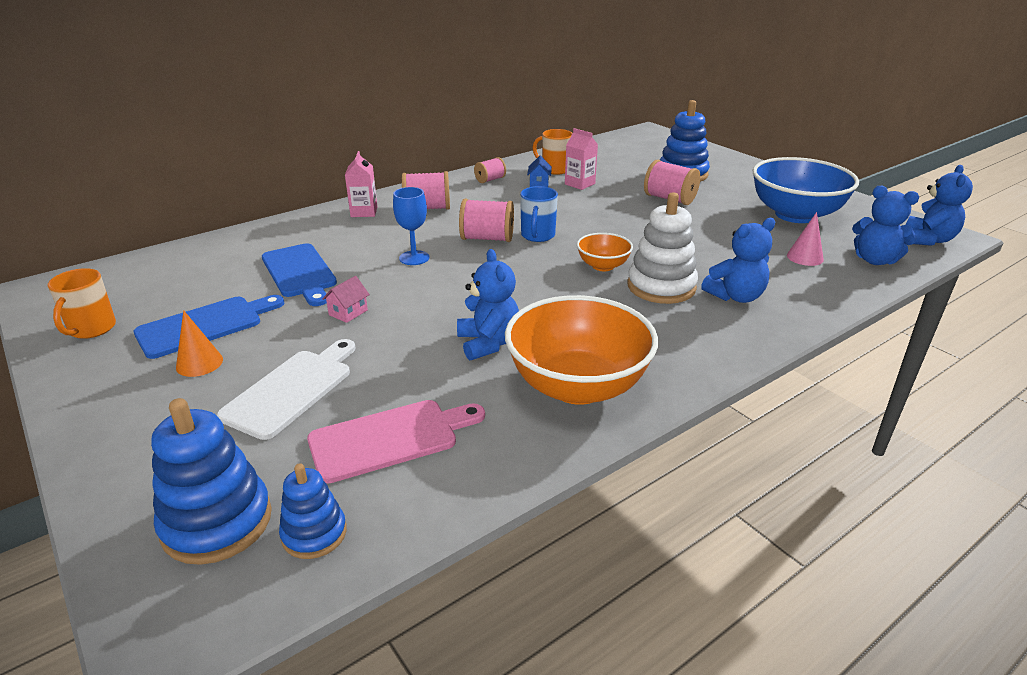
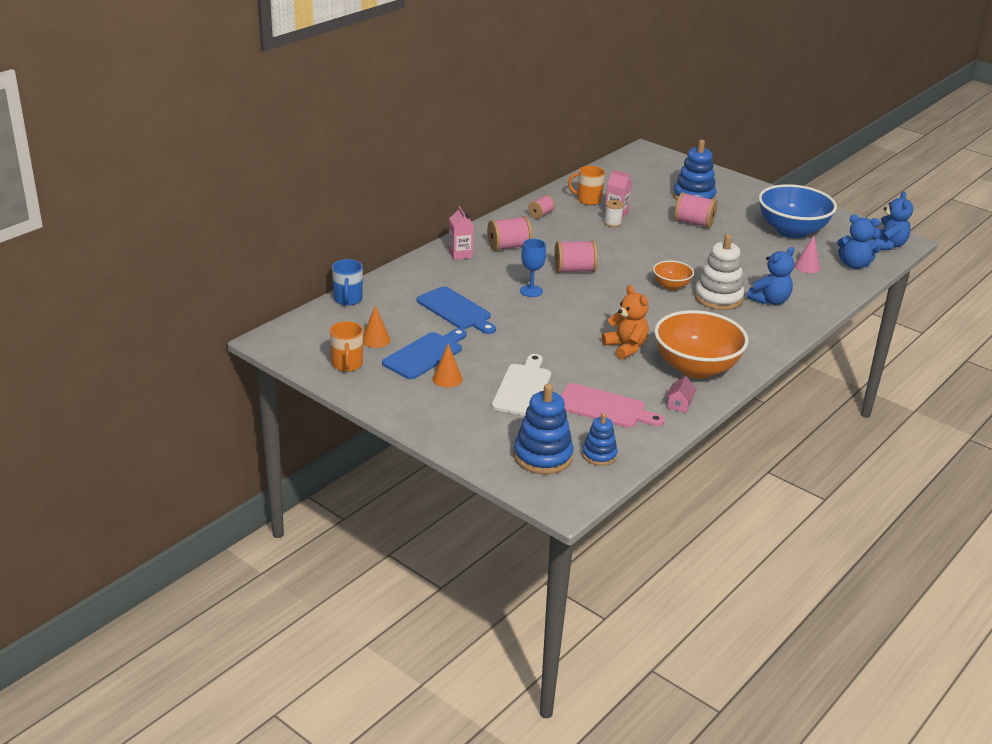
camera: 15 degrees left, 0 degrees up
pink cutting board [307,400,485,483] -> pink cutting board turned 60 degrees clockwise [560,383,665,428]
pink house [322,276,370,323] -> pink house moved to [666,376,697,413]
blue teddy bear [457,249,519,360] -> orange teddy bear [602,285,649,360]
blue mug [520,186,558,242] -> blue mug moved to [332,259,363,306]
blue house [527,156,552,187] -> none
none -> orange cone [363,305,390,348]
none -> white spool [604,200,624,227]

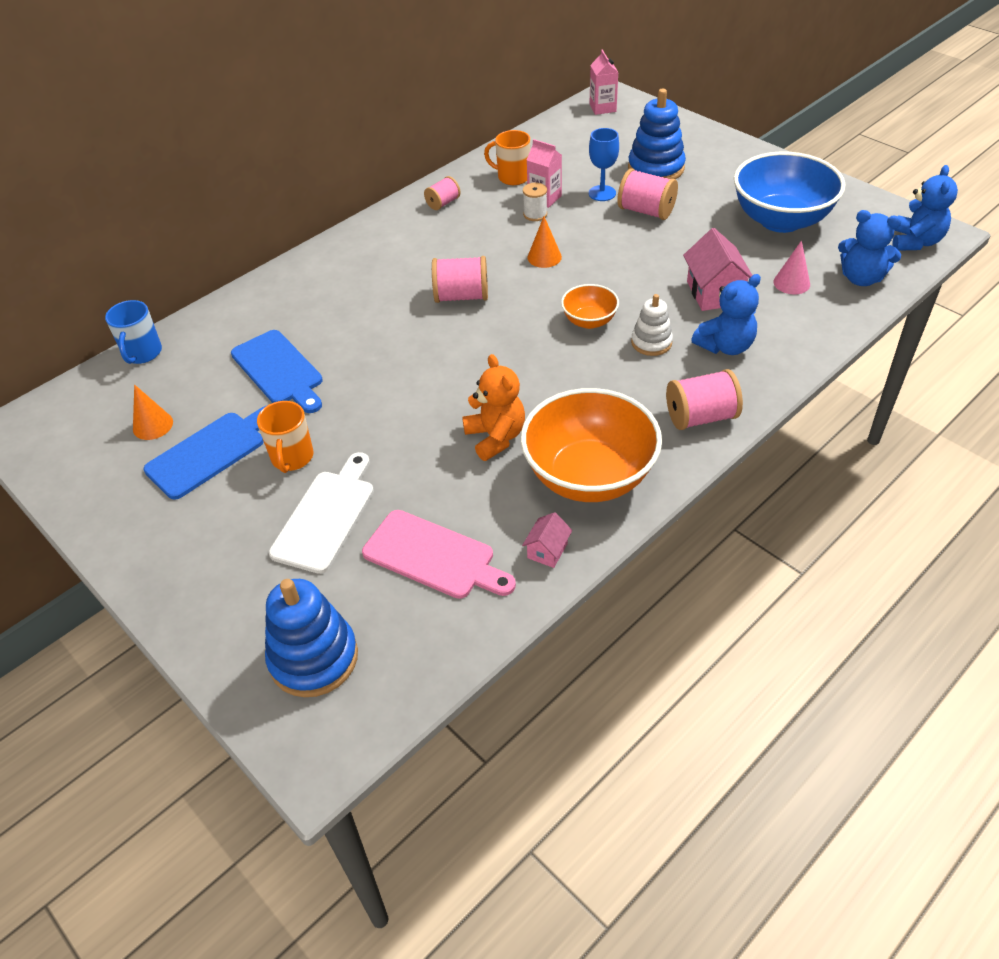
camera: 10 degrees right, 15 degrees up
orange mug [330,321,363,372] -> orange mug moved to [257,401,313,473]
orange cone [432,343,463,388] -> orange cone moved to [527,216,562,268]
pink carton [448,206,474,260] -> pink carton moved to [589,49,619,115]
pink spool [487,216,532,251] -> pink spool moved to [666,369,743,430]
blue goblet [520,239,546,297] -> blue goblet moved to [589,128,619,201]
blue stacking toy [582,413,618,466] -> none
white stacking toy [694,234,744,310] -> white stacking toy [631,294,673,356], size x0.59
none -> pink house [683,228,752,311]

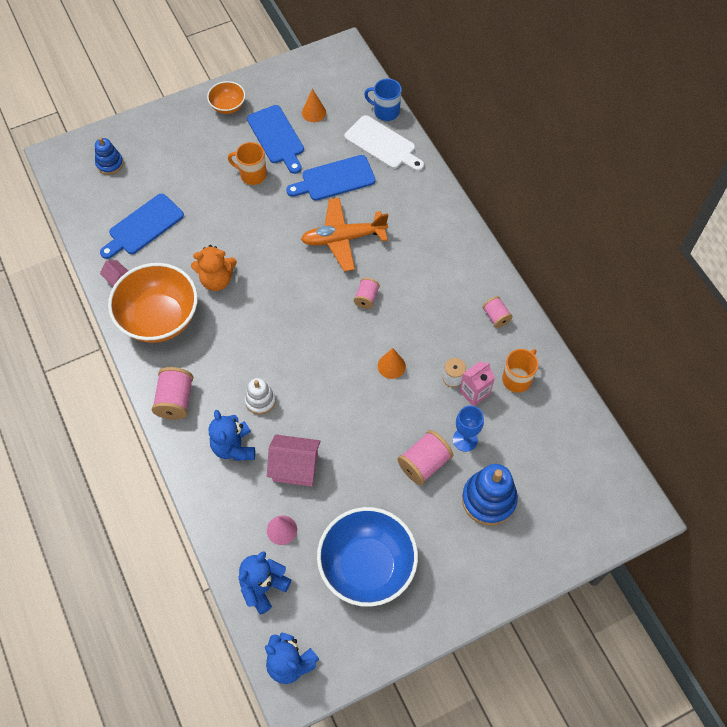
camera: 105 degrees right, 15 degrees up
blue stacking toy [265,579,358,697] -> blue stacking toy [95,137,123,175], size x0.59
white cutting board [269,452,374,574] -> white cutting board moved to [344,115,424,171]
pink cutting board [362,510,516,599] -> blue cutting board [100,194,184,259]
pink spool [432,256,488,303] -> pink spool [354,278,380,309], size x0.61
orange bowl [561,284,619,329] -> orange bowl moved to [207,81,245,114]
pink carton [589,49,619,115] -> none
none -> orange plane [301,198,388,271]

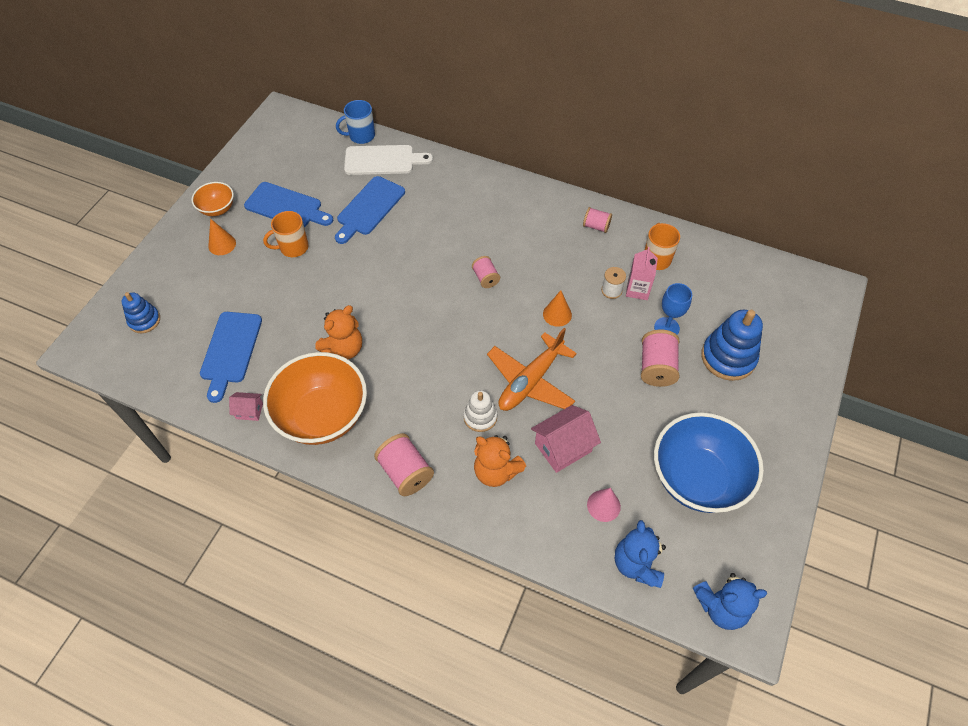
camera: 40 degrees left, 5 degrees down
blue teddy bear [209,410,255,461] -> orange teddy bear [474,435,526,487]
orange plane [301,198,388,271] -> orange plane moved to [487,328,577,411]
orange cone [302,89,326,122] -> orange cone moved to [208,219,236,255]

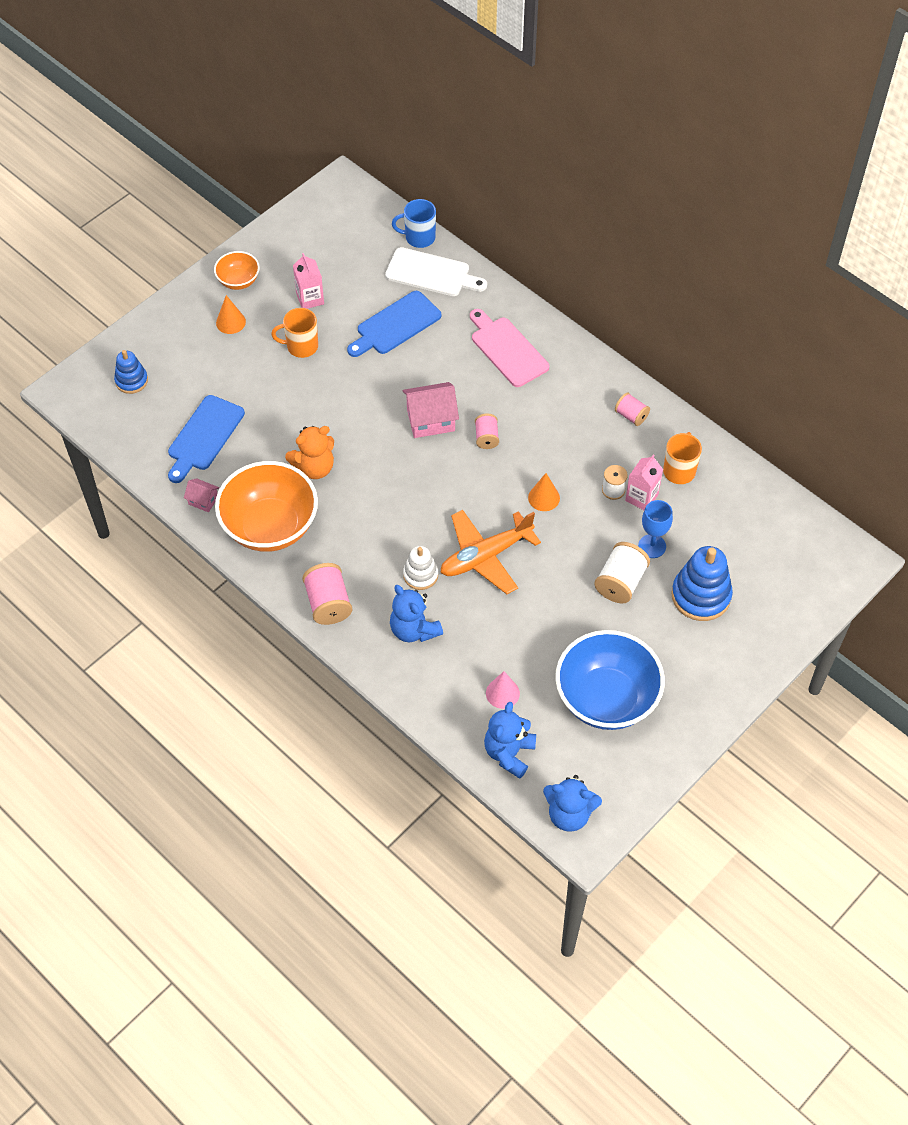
camera: 20 degrees right, 0 degrees up
blue cutting board [244,182,333,227] -> pink carton [293,253,324,309]
orange teddy bear [474,435,526,487] -> blue teddy bear [390,585,443,642]
pink house [531,405,601,473] -> pink house moved to [403,382,459,438]
pink spool [641,329,680,387] -> white spool [594,542,650,603]
none -> pink cutting board [470,309,549,387]

